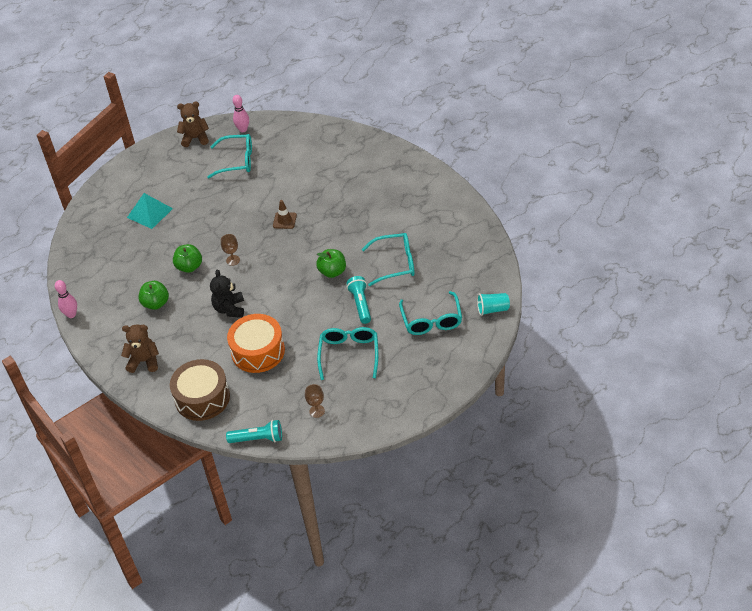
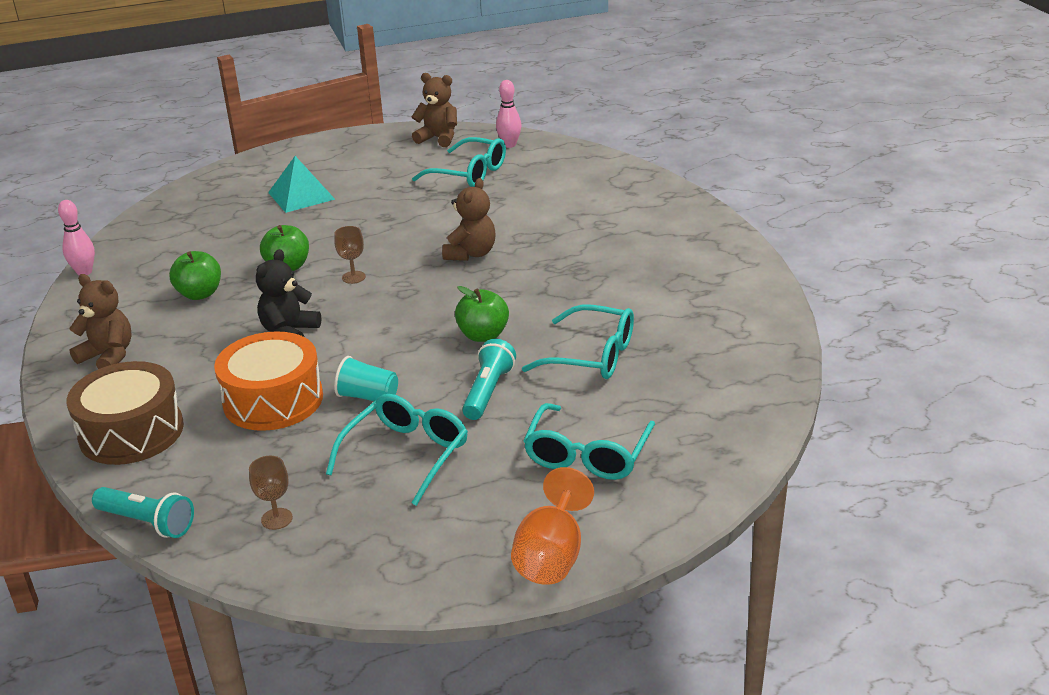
camera: 25 degrees right, 15 degrees down
brown traffic cone [273,200,297,229] -> brown teddy bear [442,178,496,261]
turquoise cup [477,293,510,316] -> turquoise cup moved to [334,356,398,401]
none -> orange goblet [511,467,594,585]

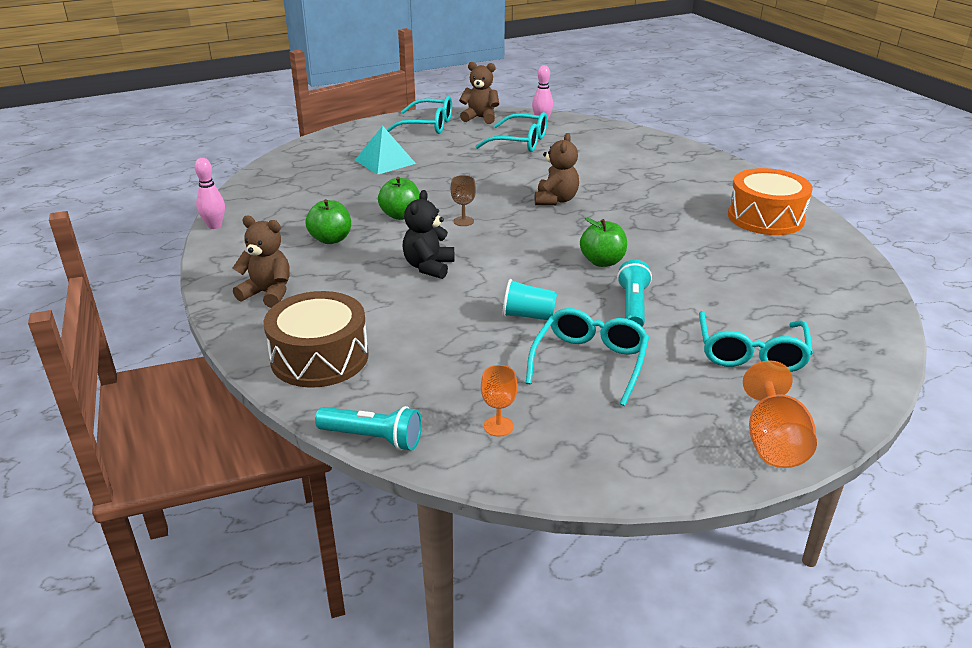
camera: 10 degrees left, 0 degrees up
orange drum [214,331,323,431] -> orange drum moved to [728,168,813,235]
brown goblet [249,456,293,530] -> orange goblet [481,365,517,437]
turquoise glasses [522,305,634,379] -> turquoise glasses moved to [386,96,452,134]

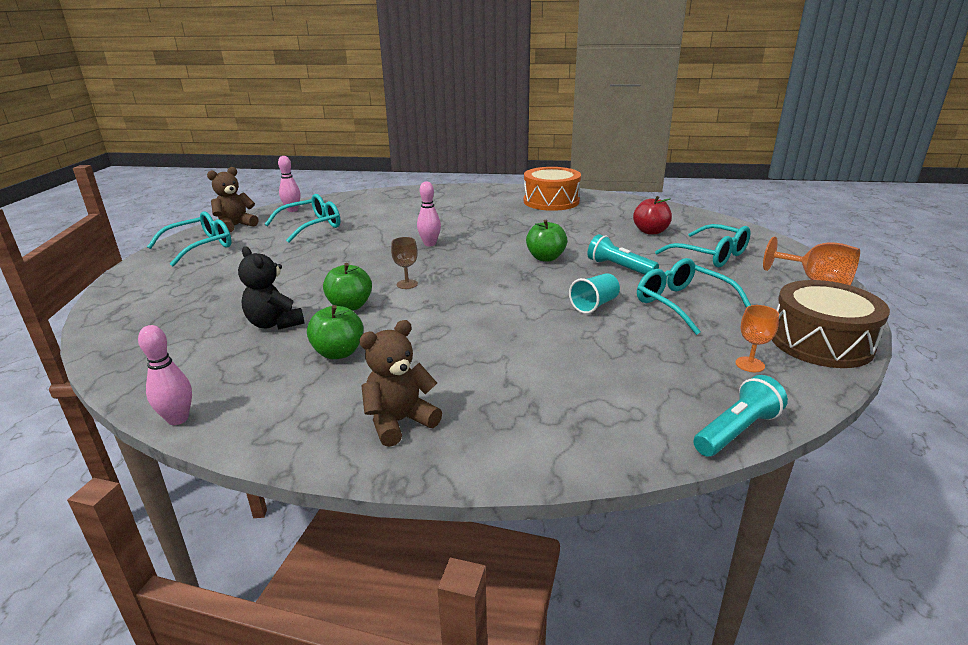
camera: 55 degrees left, 5 degrees down
brown drum [264,291,369,388] -> brown drum moved to [772,280,890,368]
turquoise pyramid [355,126,416,175] -> none
black teddy bear [402,190,454,279] -> black teddy bear moved to [238,246,304,330]
brown teddy bear [535,133,579,205] -> pink bowling pin [417,181,441,246]
none -> red apple [633,196,672,235]

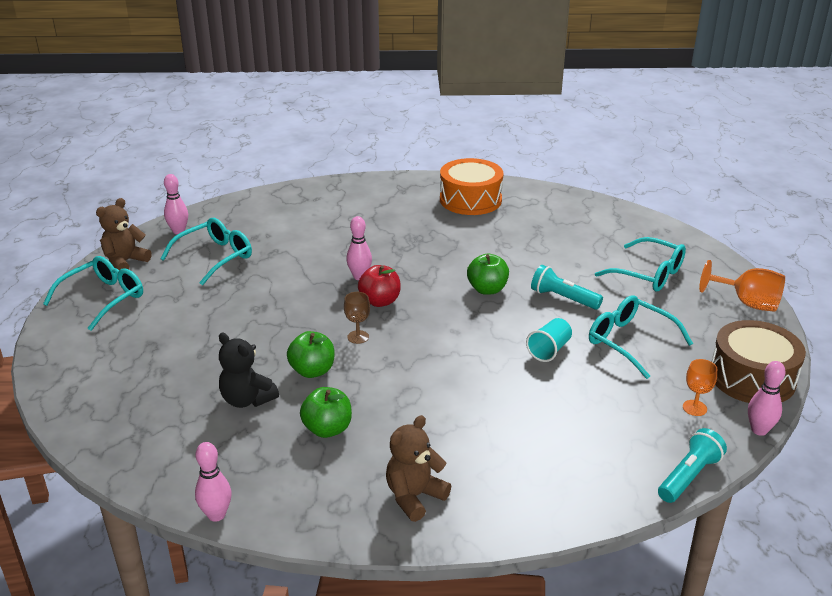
camera: 10 degrees left, 5 degrees up
red apple [633,196,672,235] -> red apple moved to [358,265,401,307]
none -> pink bowling pin [748,361,786,436]

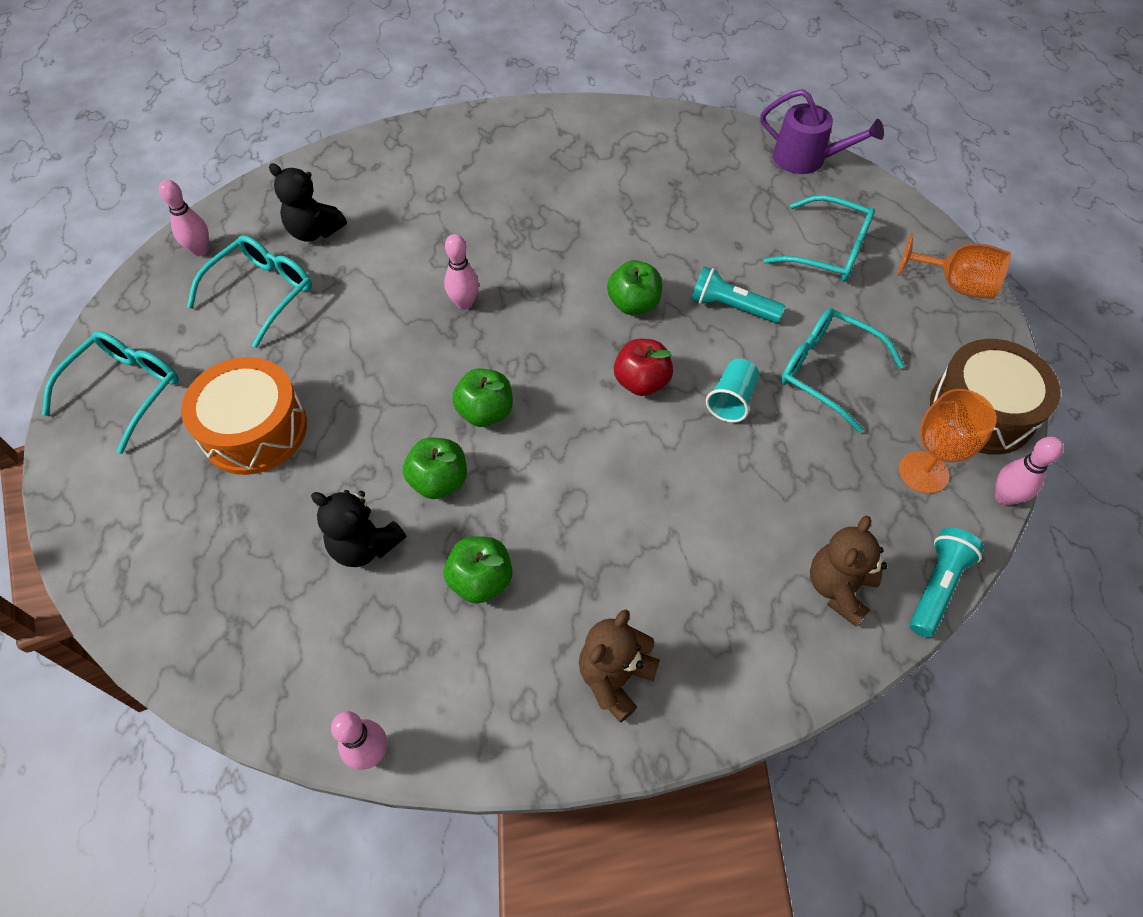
camera: 10 degrees left, 25 degrees up
brown teddy bear [96,198,152,270] -> brown teddy bear moved to [810,515,887,627]
brown goblet [344,292,370,344] -> green apple [452,368,513,427]
red apple [358,265,401,307] -> red apple moved to [614,339,673,396]
orange drum [440,158,503,215] -> orange drum moved to [181,357,307,475]
orange goblet [683,359,717,416] -> orange goblet [899,389,997,494], size x1.65
none -> black teddy bear [269,163,347,242]
none -> purple watering can [760,89,884,174]

